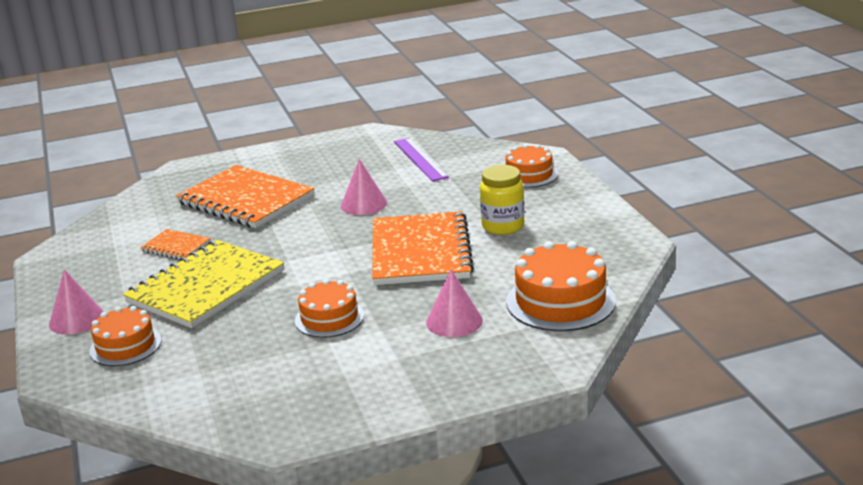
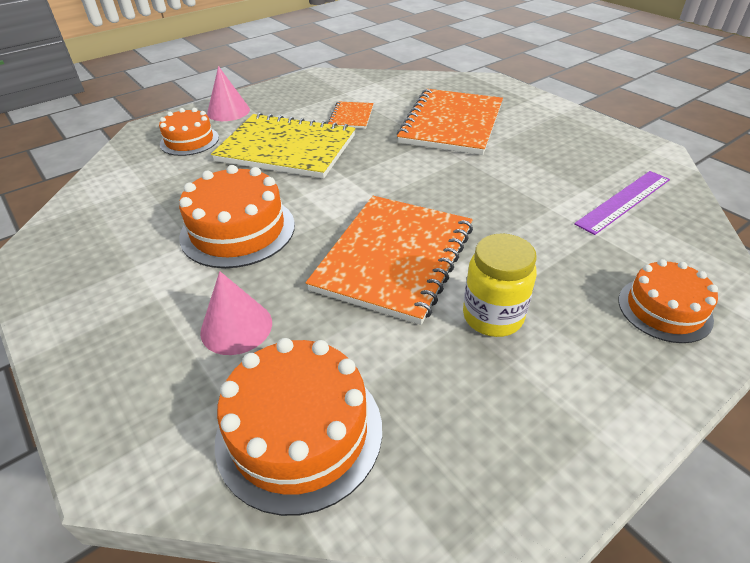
camera: 70 degrees right, 15 degrees up
orange cake [295,279,364,338] -> orange cake [179,165,295,268], size x1.56
pink cone [341,159,387,215] -> none
orange notebook [372,211,474,285] -> orange notebook turned 45 degrees counterclockwise [306,196,473,325]

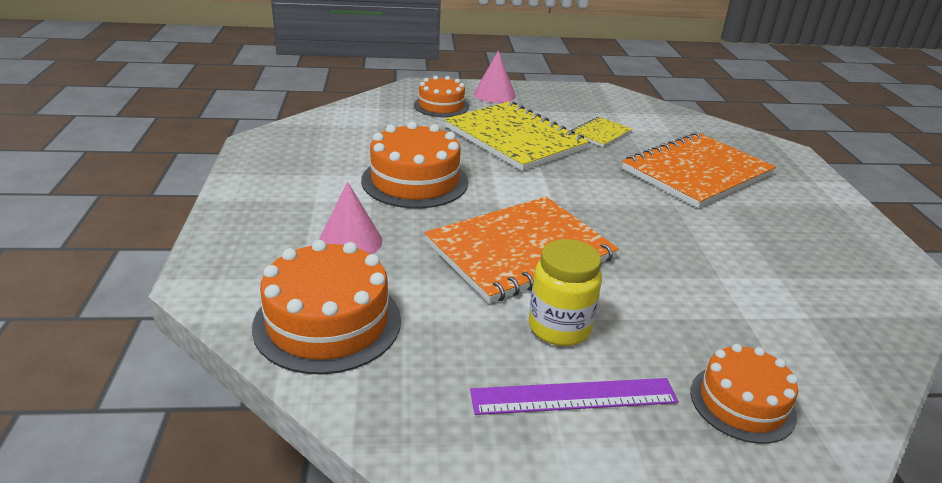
camera: 30 degrees right, 10 degrees down
orange notebook [328,101,374,129] -> yellow notebook [572,117,632,147]
purple ruler [574,171,670,235] -> purple ruler moved to [470,378,679,415]

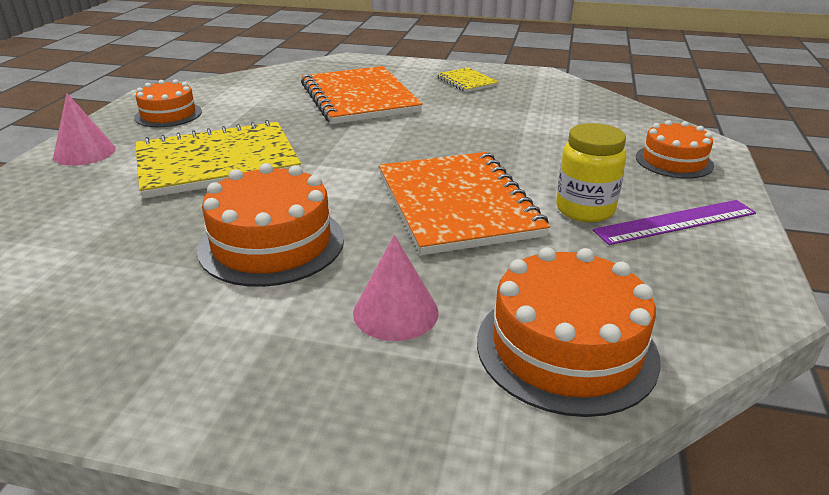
camera: 70 degrees left, 0 degrees up
orange cake [414,76,469,117] -> orange cake moved to [134,79,202,127]
purple ruler [470,378,679,415] -> purple ruler turned 60 degrees clockwise [593,200,756,245]
yellow notebook [572,117,632,147] -> yellow notebook moved to [437,67,499,92]

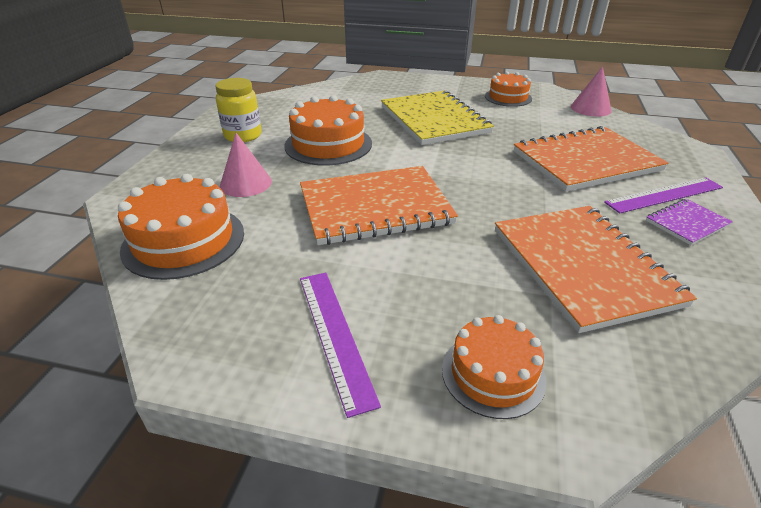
camera: 90 degrees right, 5 degrees up
pink cone [53,93,116,166] -> pink cone moved to [571,66,612,116]
yellow notebook [437,67,499,92] -> purple notebook [646,199,733,245]
yellow jar [556,123,627,222] -> yellow jar moved to [216,78,262,142]
none -> orange notebook [495,206,697,333]
none -> purple ruler [604,177,723,214]

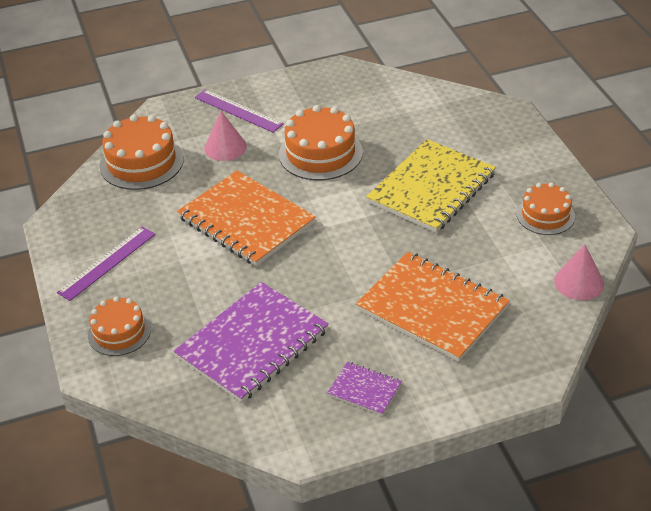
camera: 60 degrees right, 5 degrees up
yellow jar [216,78,262,142] -> none
orange notebook [495,206,697,333] -> purple notebook [174,282,329,403]
purple ruler [604,177,723,214] -> purple ruler moved to [195,89,284,132]

